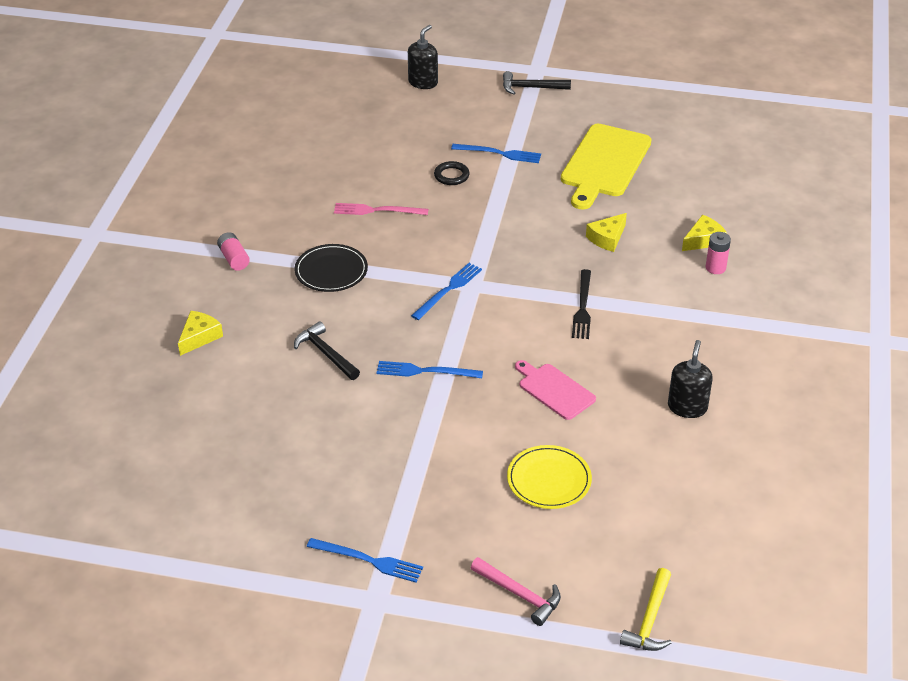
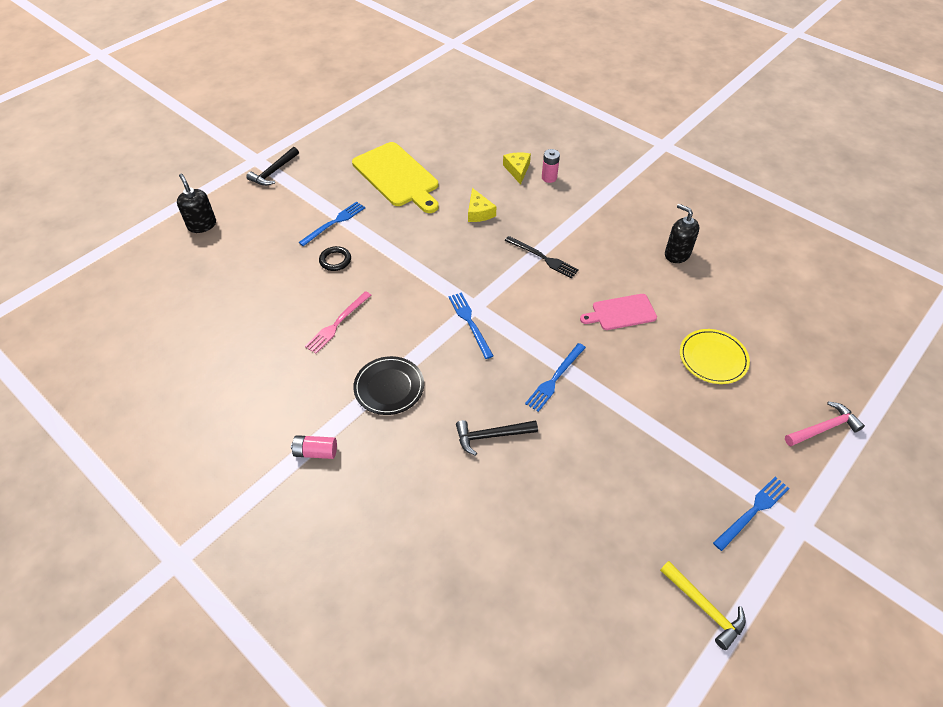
camera: 60 degrees left, 10 degrees up
yellow cheese [178,311,223,356] -> none
yellow hammer [620,568,672,651] -> yellow hammer moved to [660,561,746,650]

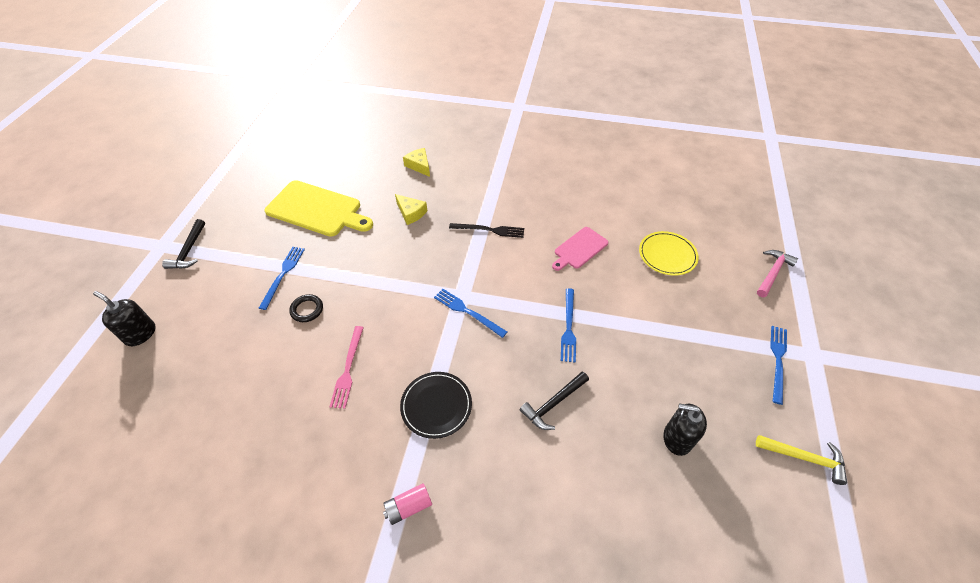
camera: 30 degrees left, 0 degrees up
pink battery [542,149,560,183] -> none
black soap dispenser [665,204,700,263] -> black soap dispenser moved to [663,403,707,456]

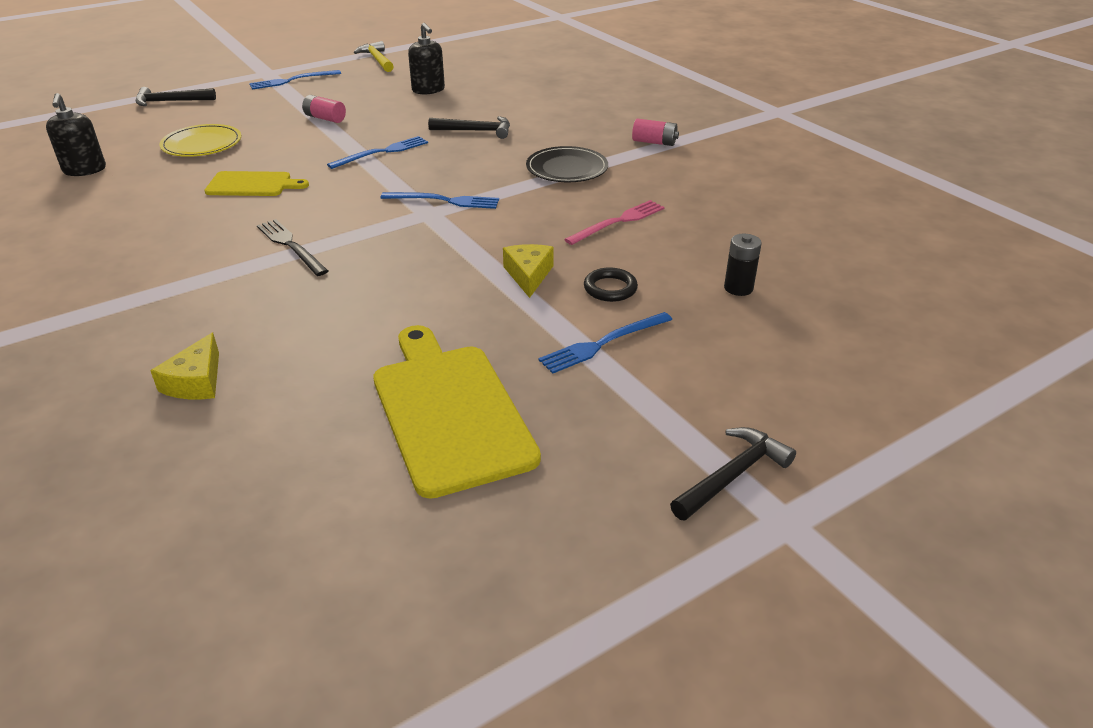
camera: 135 degrees left, 15 degrees down
black soap dispenser [93,291,155,346] -> black soap dispenser moved to [46,93,106,176]
yellow cheese [395,194,427,225] -> yellow cheese moved to [503,244,554,298]
blue fork [434,289,507,338] -> blue fork turned 75 degrees counterclockwise [380,192,499,209]
pink cutting board [552,227,608,271] -> yellow cutting board [204,171,309,196]
pink hammer [757,250,798,297] -> black hammer [136,87,216,106]
none -> pink battery [302,95,346,123]
none -> black battery [724,234,762,296]

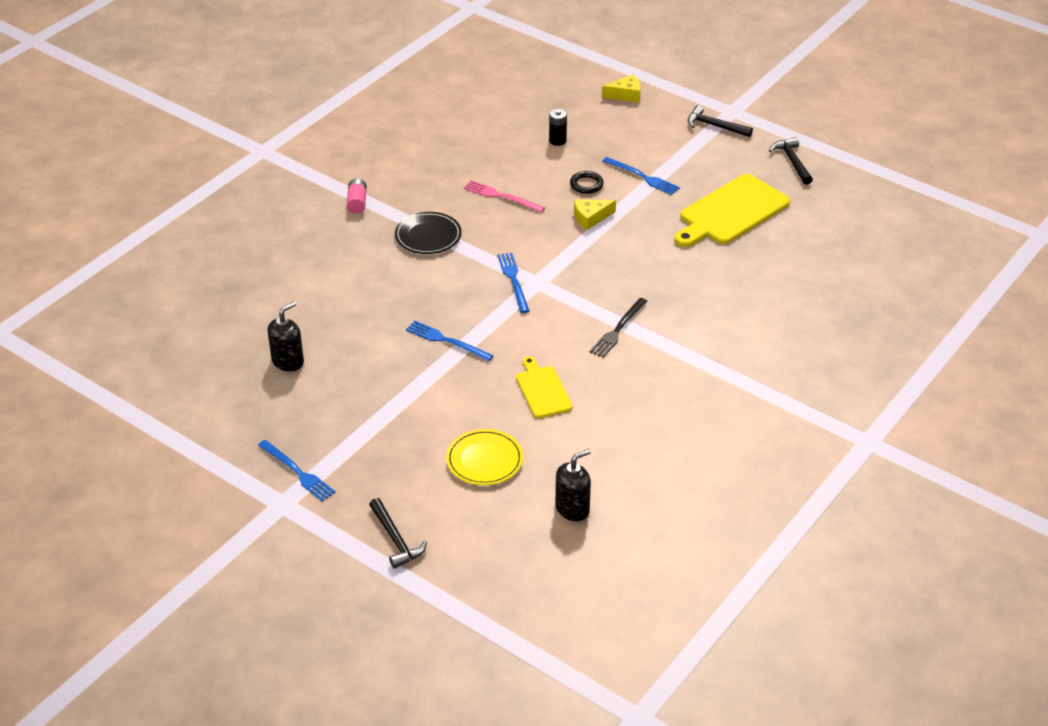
camera: 110 degrees left, 5 degrees up
yellow cheese [150,333,219,399] -> yellow cheese moved to [602,75,641,102]
pink battery [302,95,346,123] -> none
yellow hammer [354,41,394,72] -> none
black hammer [428,116,510,139] -> black hammer moved to [769,137,813,185]

